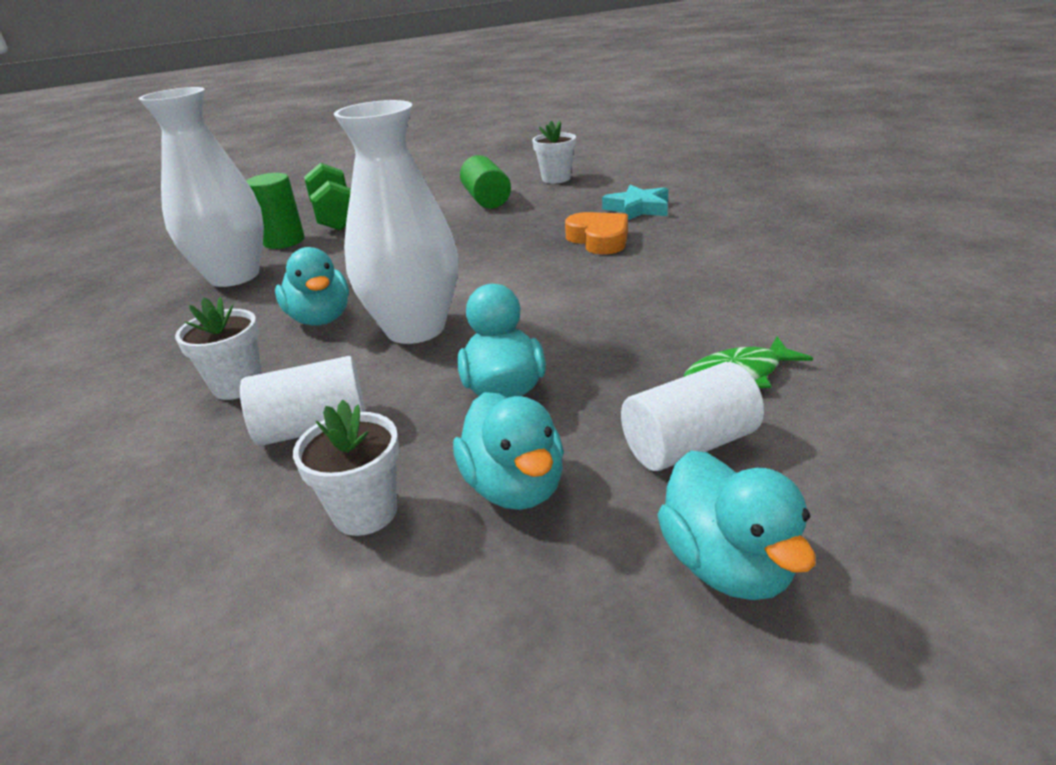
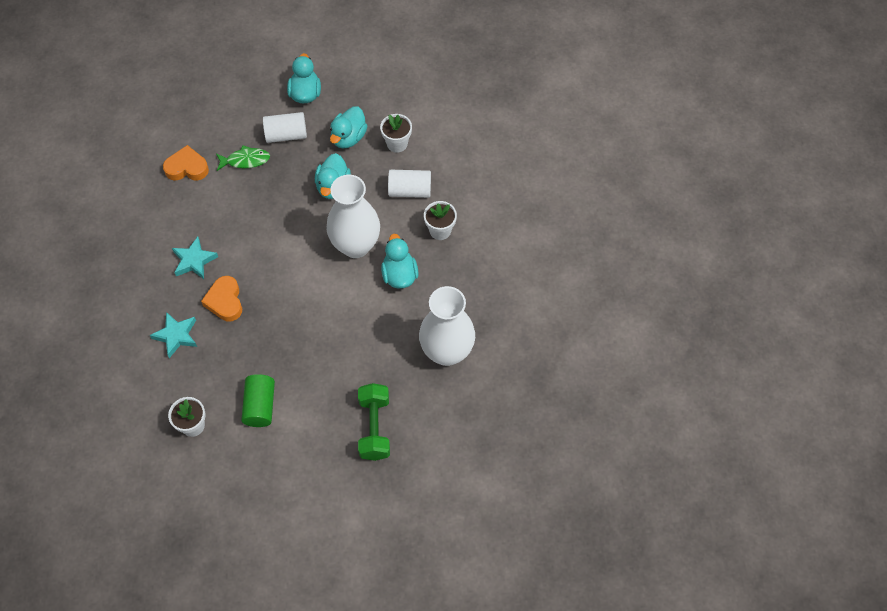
camera: 165 degrees left, 30 degrees up
green cylinder [246,173,305,249] -> none
turquoise duck [453,392,564,510] -> turquoise duck turned 150 degrees counterclockwise [330,106,367,149]
none -> orange heart [163,145,209,181]
none -> turquoise star [172,237,218,279]

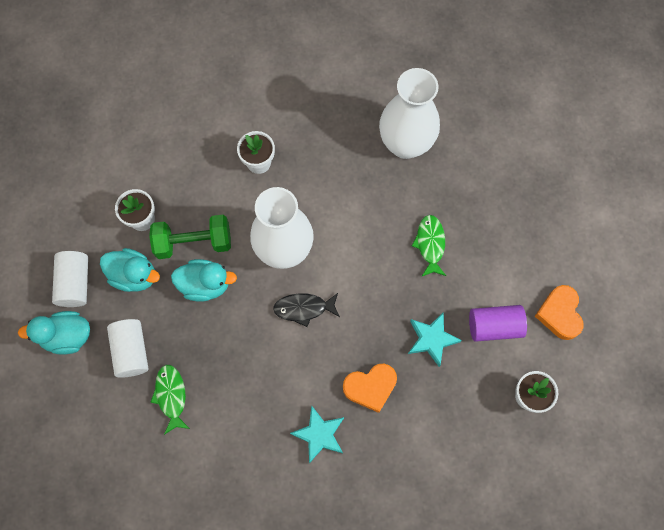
camera: 95 degrees left, 10 degrees up
turquoise star [150,312,197,358] -> turquoise star moved to [408,312,462,367]
orange heart [163,145,209,181] -> orange heart moved to [535,285,584,340]
green cylinder [241,374,275,427] -> purple cylinder [469,305,527,342]
green dumbbell [358,383,390,461] -> green dumbbell moved to [149,215,231,259]
turquoise duck [381,234,419,289] -> none
white cylinder [388,170,431,198] -> white cylinder moved to [52,251,88,307]
none -> black fish [273,293,340,327]
none -> green fish [412,215,446,277]

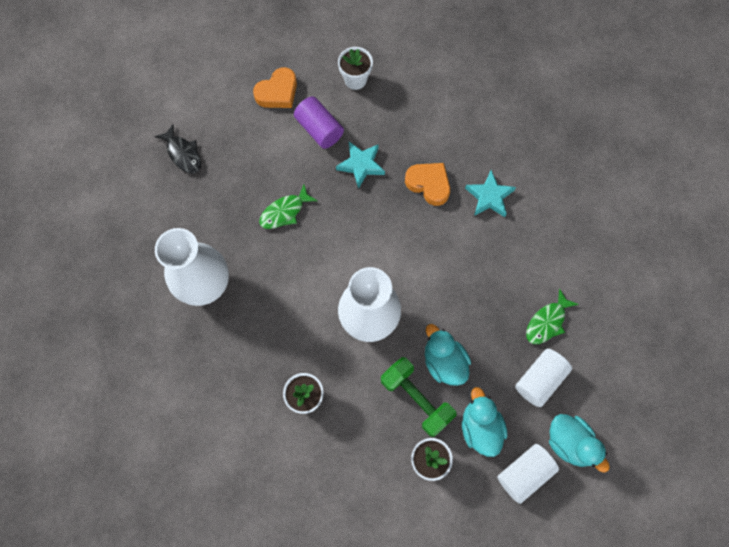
camera: 125 degrees left, 0 degrees up
black fish [273,293,340,327] -> black fish moved to [154,124,201,174]

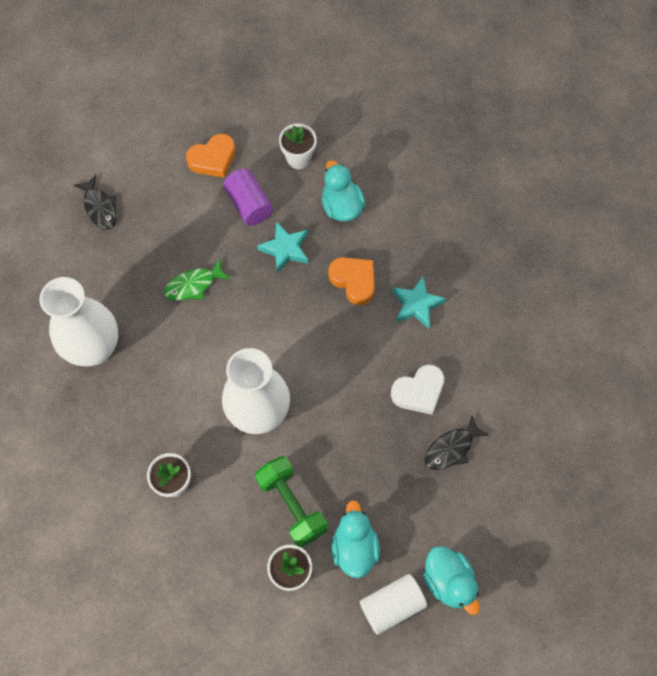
camera: 10 degrees right, 5 degrees down
turquoise duck [425,324,471,386] -> turquoise duck moved to [321,160,365,221]
white cylinder [515,349,572,407] -> none
green fish [526,288,579,344] -> black fish [425,416,489,470]
none -> white heart [391,365,444,415]

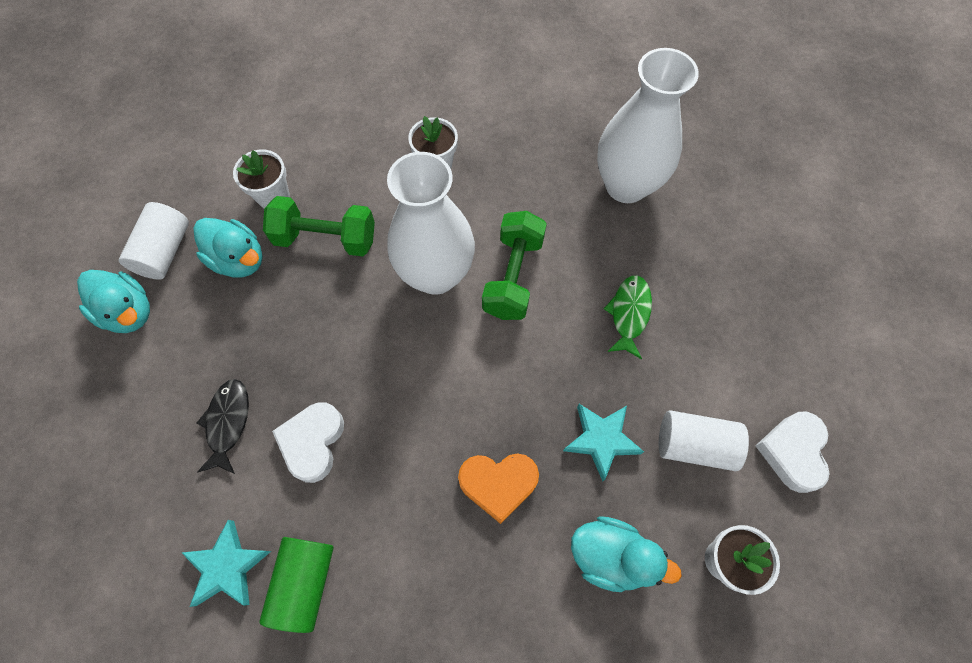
camera: 130 degrees right, 0 degrees up
black fish [74,175,117,230] -> none
orange heart [186,134,235,178] -> white heart [755,412,830,493]
purple cylinder [223,169,273,226] -> white cylinder [659,410,749,471]
turquoise star [392,276,446,329] -> turquoise star moved to [182,520,271,607]
turquoise duck [423,546,480,615] -> turquoise duck turned 150 degrees counterclockwise [77,270,150,333]
none -> green cylinder [259,537,334,633]
none -> green dumbbell [482,211,547,320]

